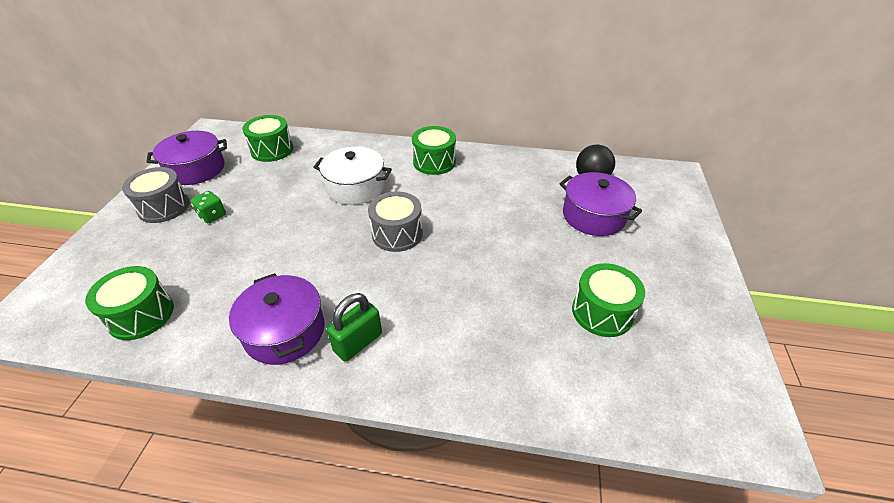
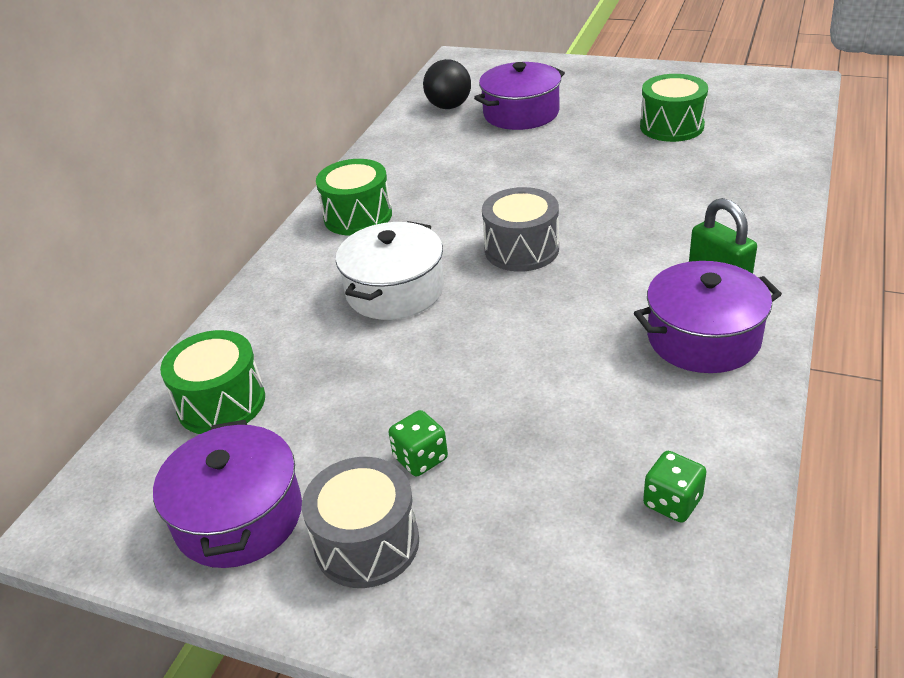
camera: 75 degrees left, 5 degrees down
green drum [85,266,174,340] -> green dice [643,451,707,523]

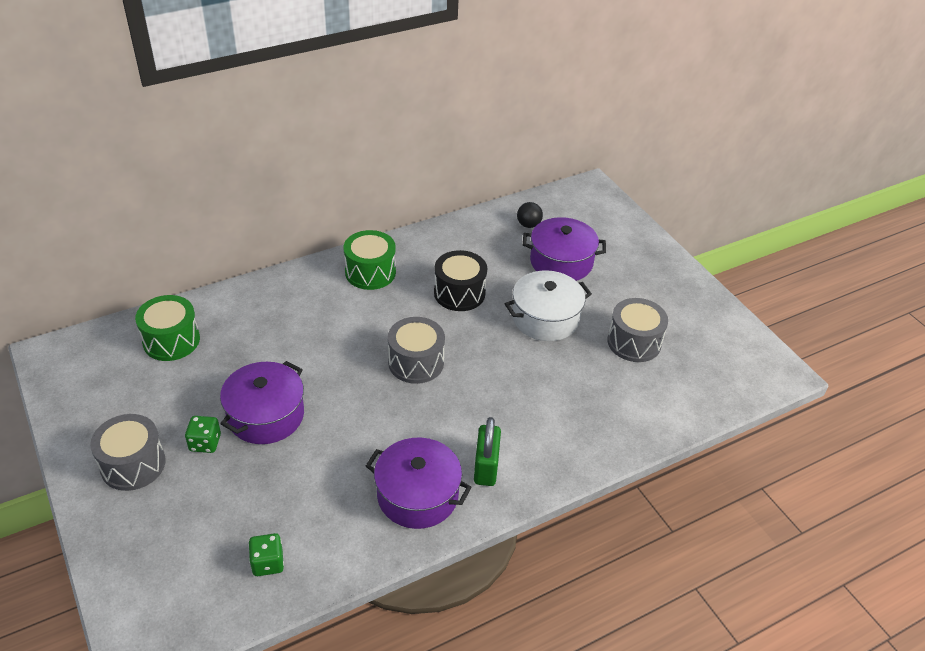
camera: 35 degrees right, 5 degrees up
purple pot [153,420,302,568] -> purple pot moved to [220,361,304,444]
white pot [336,221,444,320] -> white pot moved to [505,270,592,341]
black ball [423,59,471,109] -> black ball [517,202,543,228], size x0.66
green drum [640,74,708,142] -> grey drum [607,298,668,362]
none -> black drum [434,250,487,311]

